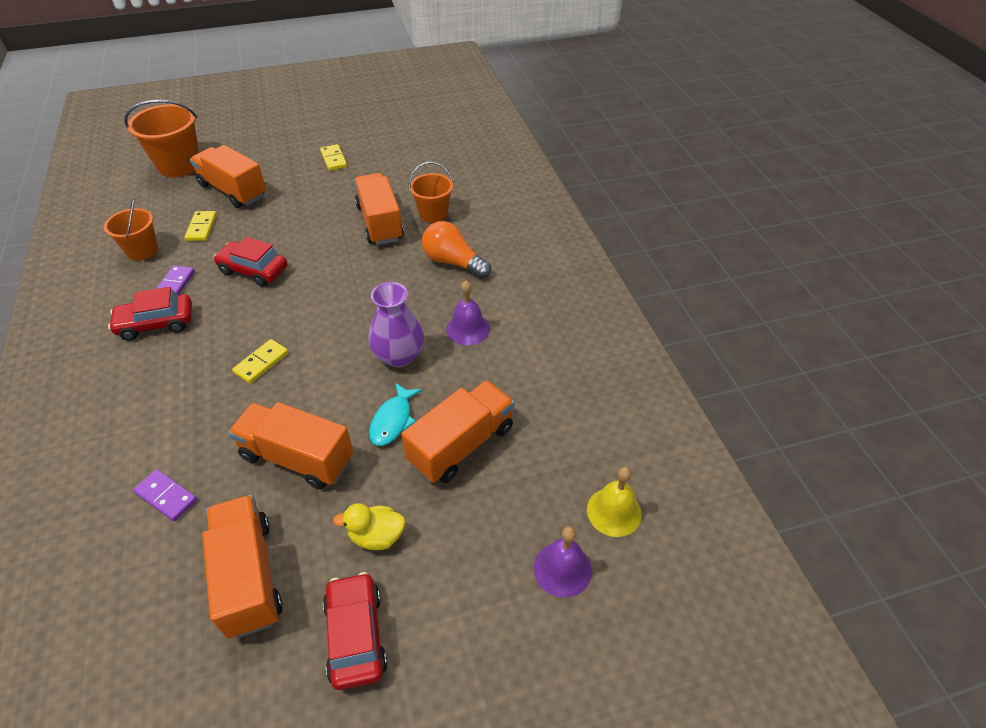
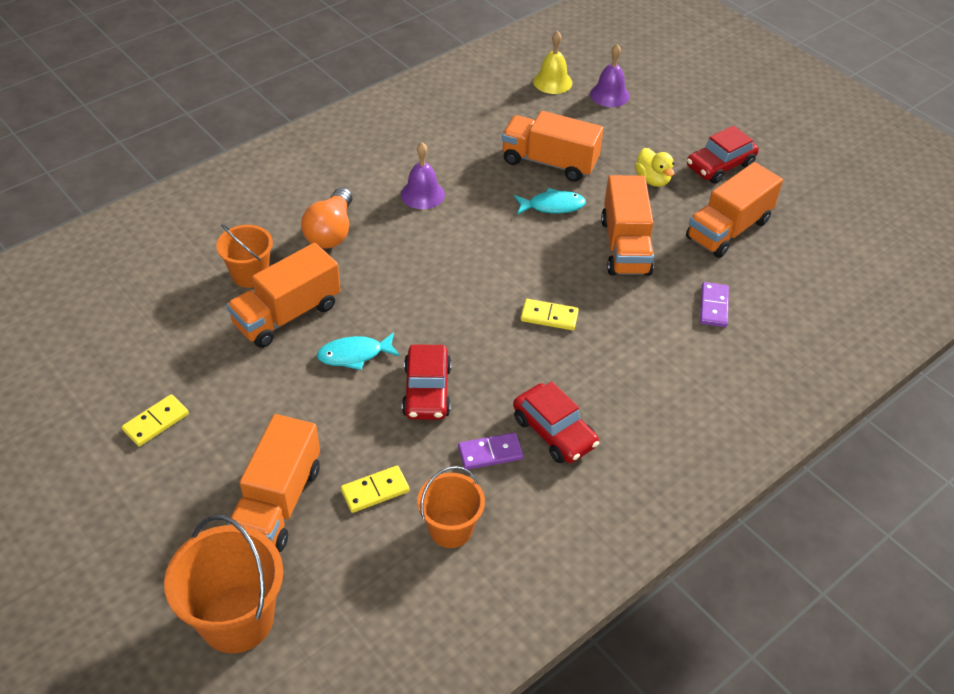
camera: 115 degrees left, 0 degrees up
purple vase [368,282,424,367] -> none
none -> turquoise fish [317,332,400,370]

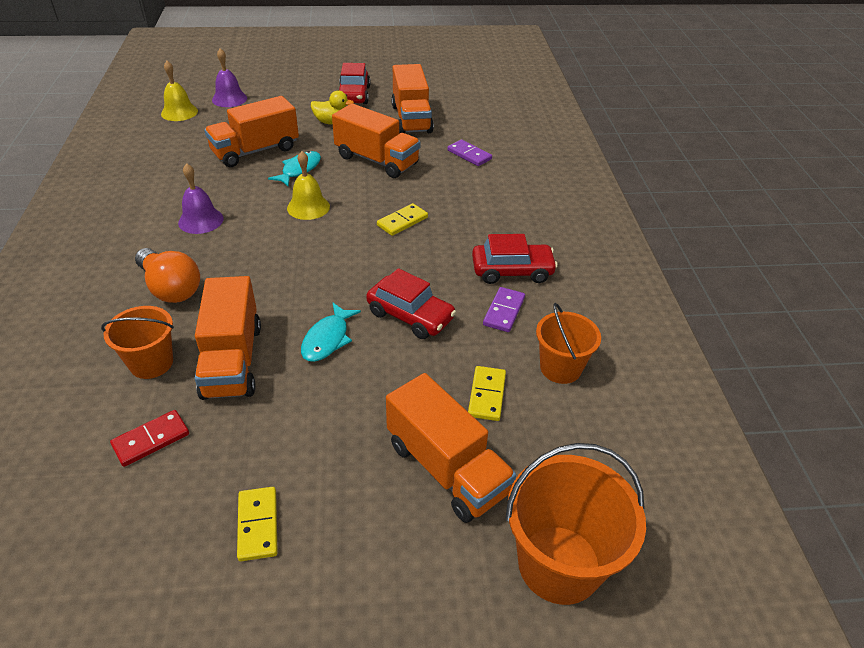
camera: 55 degrees left, 5 degrees down
none -> red domino [110,410,189,467]
none -> yellow bell [287,151,330,220]

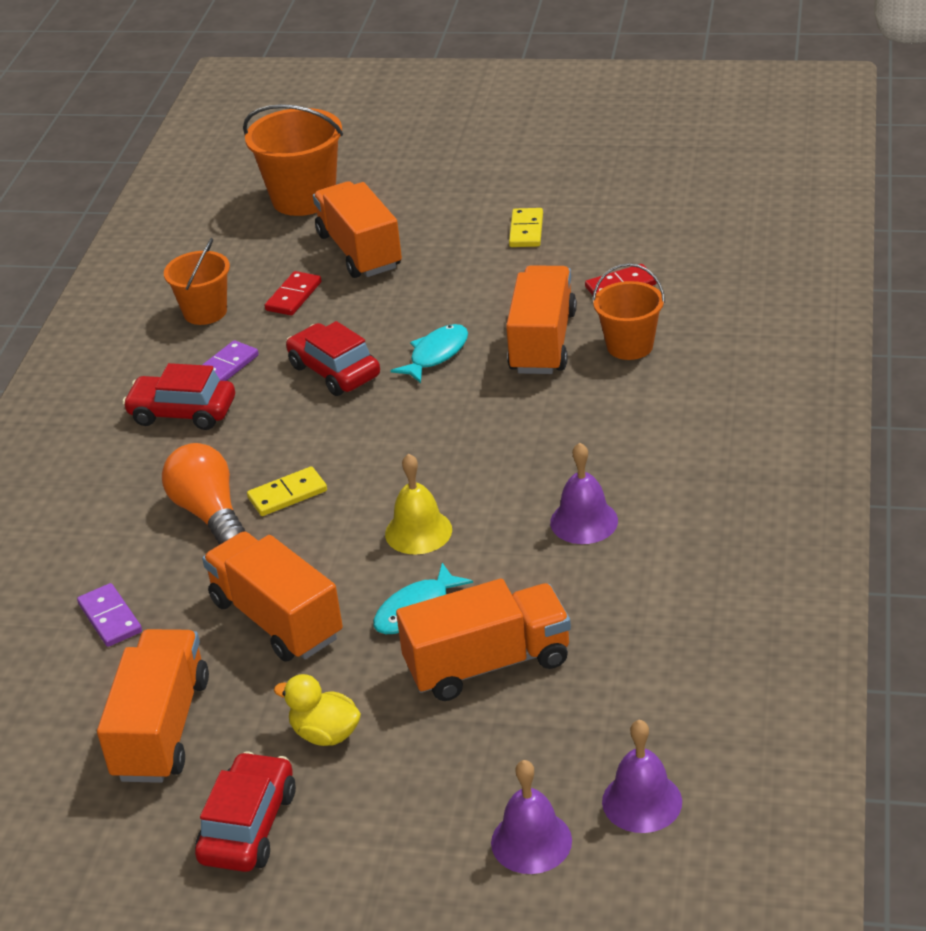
camera: 160 degrees left, 5 degrees down
orange light bulb [135,248,200,303] -> orange light bulb moved to [162,443,246,545]
yellow bell [161,61,198,121] -> purple bell [602,720,682,833]
yellow domino [468,366,506,421] -> red domino [264,271,322,316]

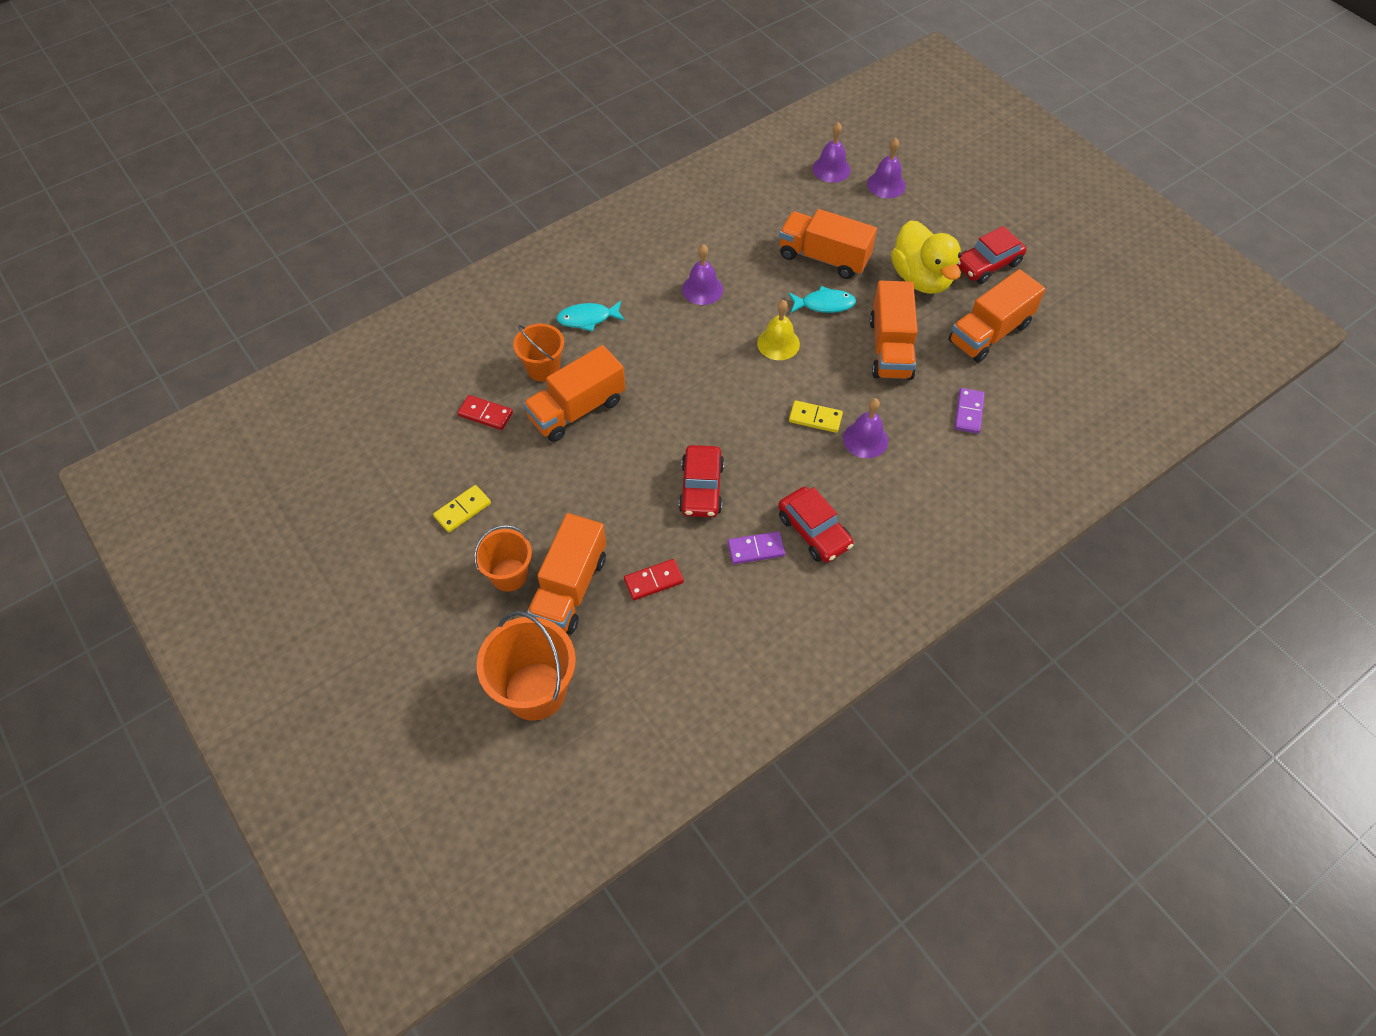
camera: 140 degrees left, 20 degrees up
orange light bulb [162,443,246,545] -> purple bell [843,398,888,458]
orange bucket [164,238,230,325] -> orange bucket moved to [474,525,532,592]
yellow duck [274,674,361,746] -> yellow duck [891,220,961,294], size x1.85
turquoise fish [390,324,468,383] -> turquoise fish moved to [556,301,625,332]

